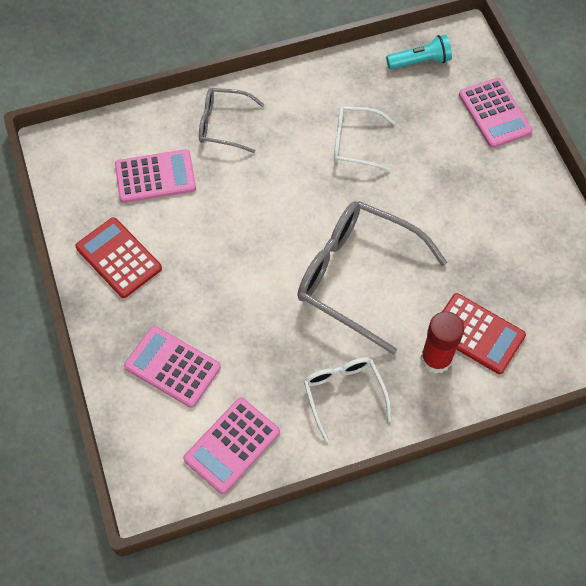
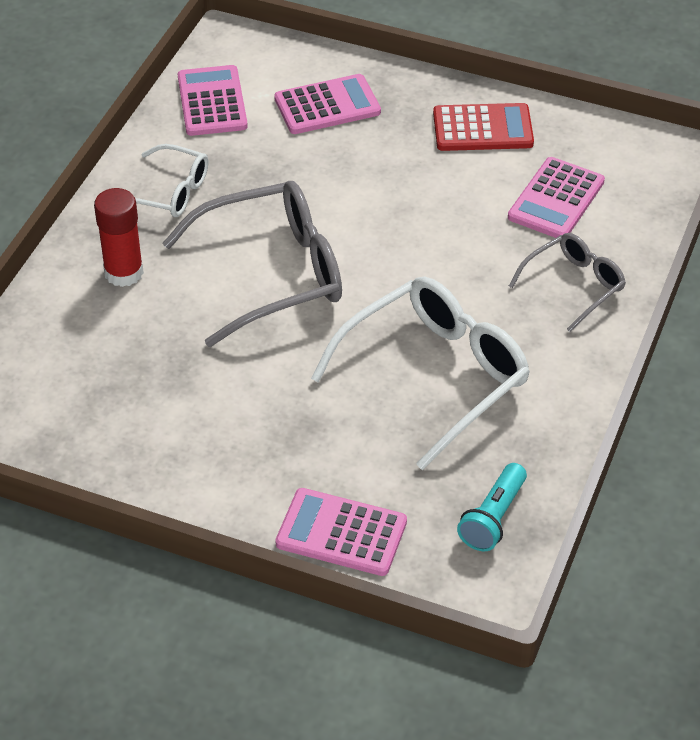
camera: 130 degrees right, 15 degrees down
white glasses [334,106,395,172] -> white glasses [311,277,530,470], size x1.80
red calculator [442,293,526,374] -> none

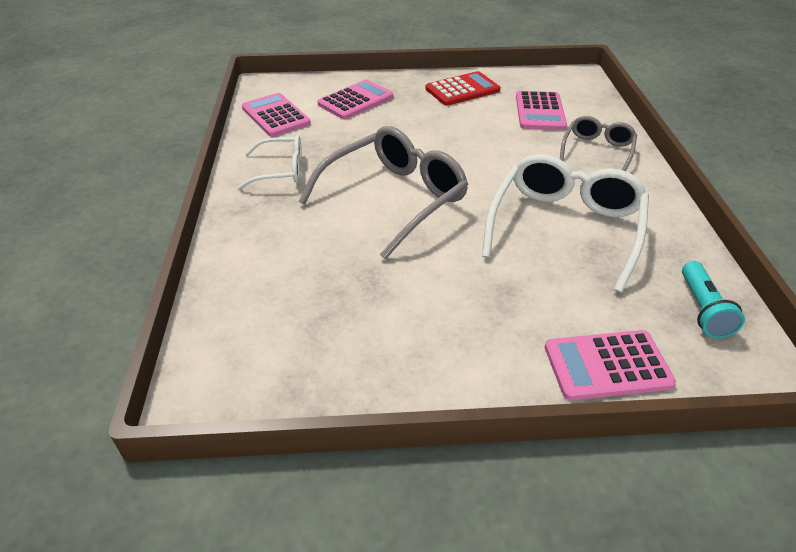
camera: 25 degrees left, 5 degrees down
red glue stick [94,188,144,287] -> none

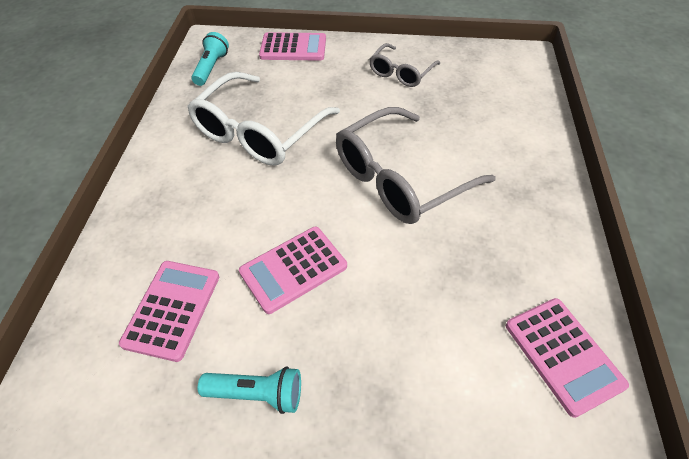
camera: 170 degrees left, 10 degrees up
white glasses [237,135,302,190] -> none
pink calculator [317,80,393,119] -> pink calculator moved to [239,227,347,314]
red calculator [425,71,501,106] -> turquoise flashlight [198,367,301,414]
grey glasses [560,116,637,171] -> grey glasses moved to [369,43,440,87]

